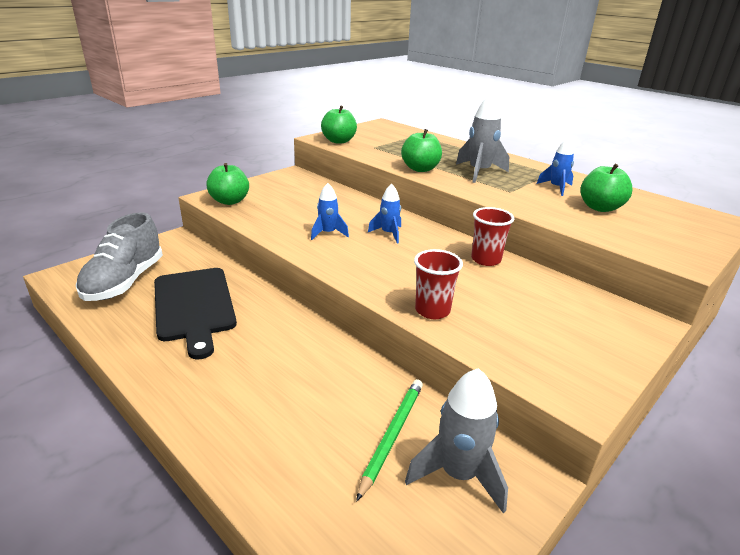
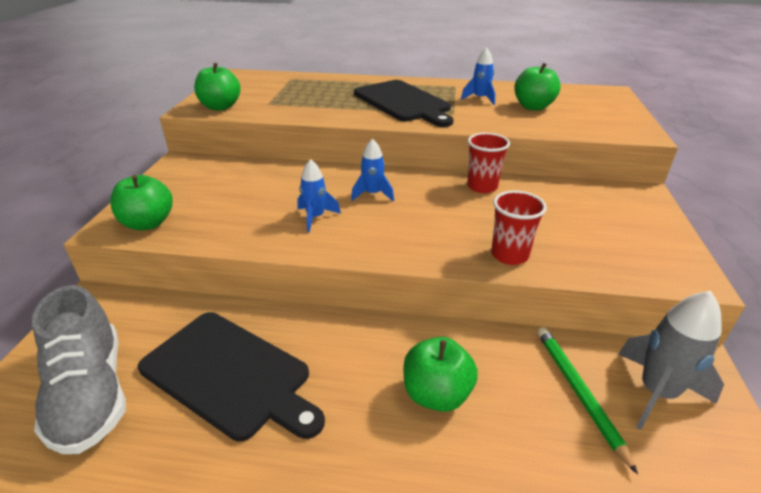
camera: 35 degrees left, 5 degrees up
green apple [401,129,442,172] -> green apple moved to [403,337,478,412]
grey rocket [456,93,509,183] -> black cutting board [354,80,454,127]

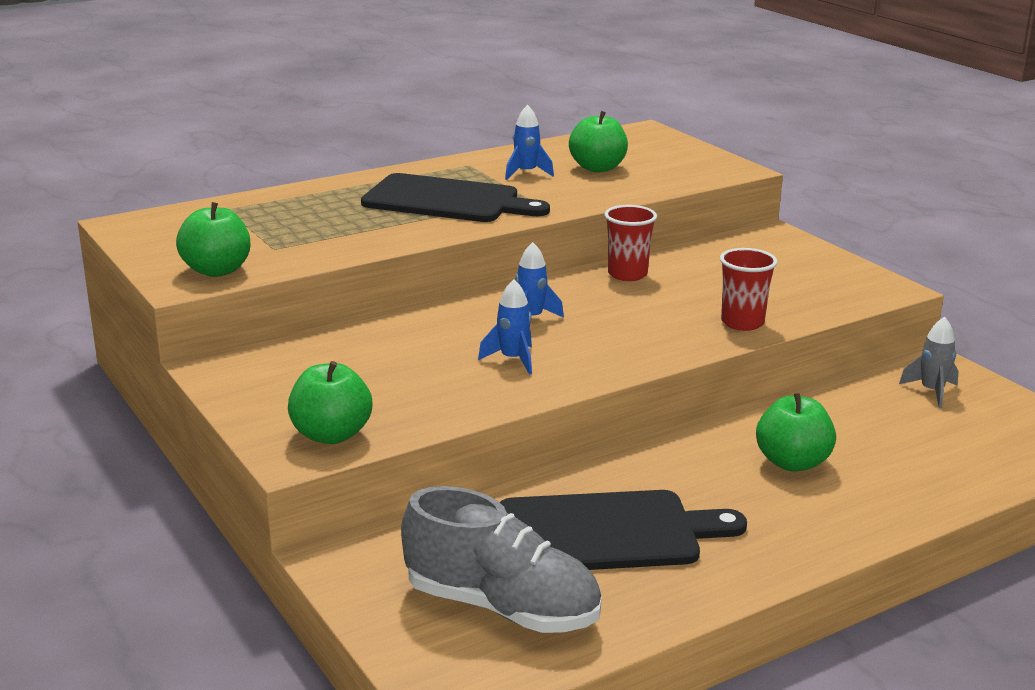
camera: 40 degrees left, 10 degrees down
green pencil [537,327,638,474] -> none
grey rocket [618,291,724,430] -> grey rocket [899,317,958,408], size x0.63

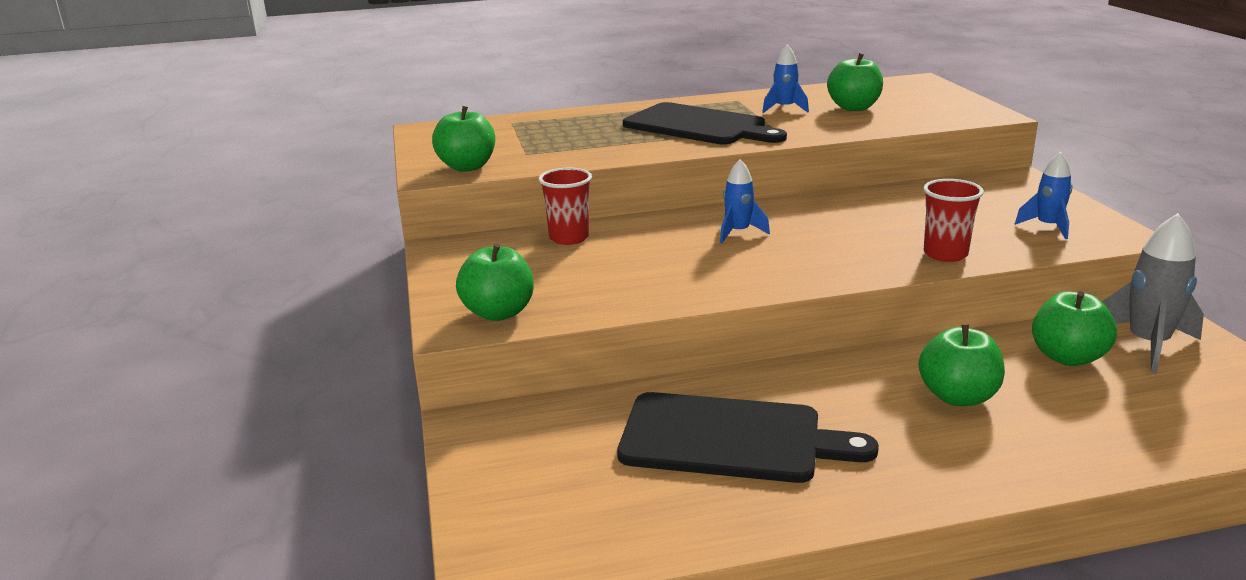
camera: 20 degrees right, 0 degrees up
grey shoe [401,486,601,633] -> none
blue rocket [478,280,532,375] -> blue rocket moved to [1015,152,1072,239]
red cup [604,205,657,281] -> red cup moved to [538,168,592,245]
grey rocket [899,317,958,408] -> grey rocket [1102,213,1204,373], size x1.60
none -> green apple [1032,291,1117,366]

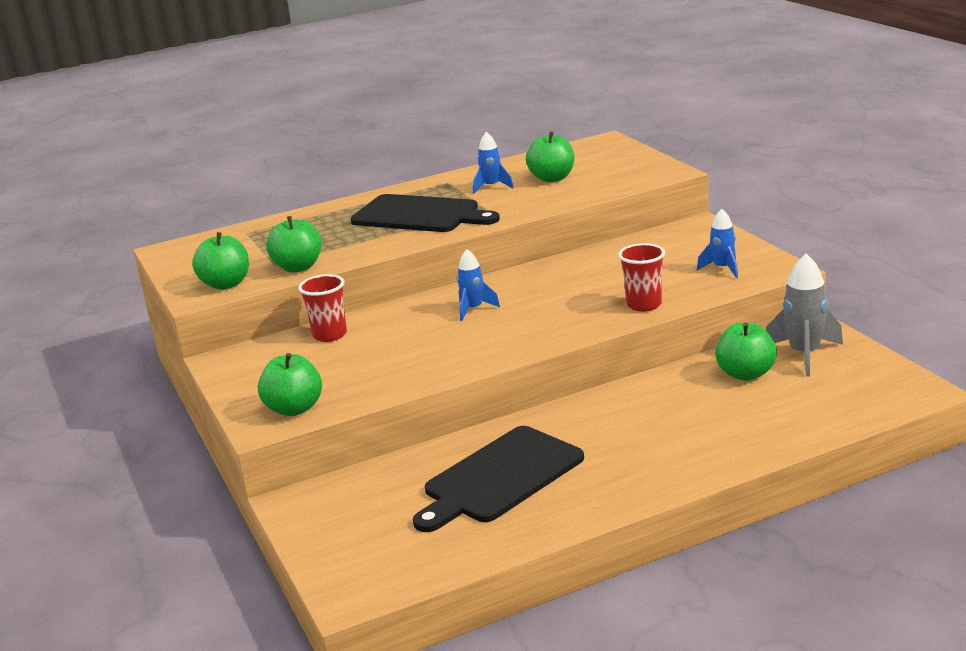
camera: 10 degrees left, 0 degrees up
black cutting board [617,392,879,483] -> black cutting board turned 135 degrees clockwise [413,426,584,532]
green apple [918,324,1005,406] -> green apple moved to [266,216,322,273]

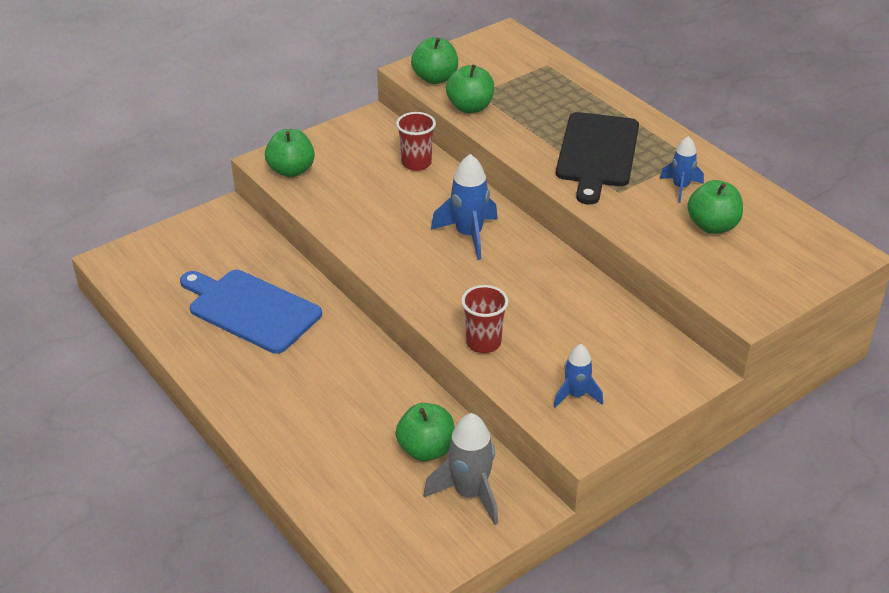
camera: 75 degrees right, 15 degrees up
black cutting board [413,426,584,532] -> blue cutting board [180,270,322,354]
blue rocket [457,249,500,321] -> blue rocket [431,154,498,260], size x1.60

